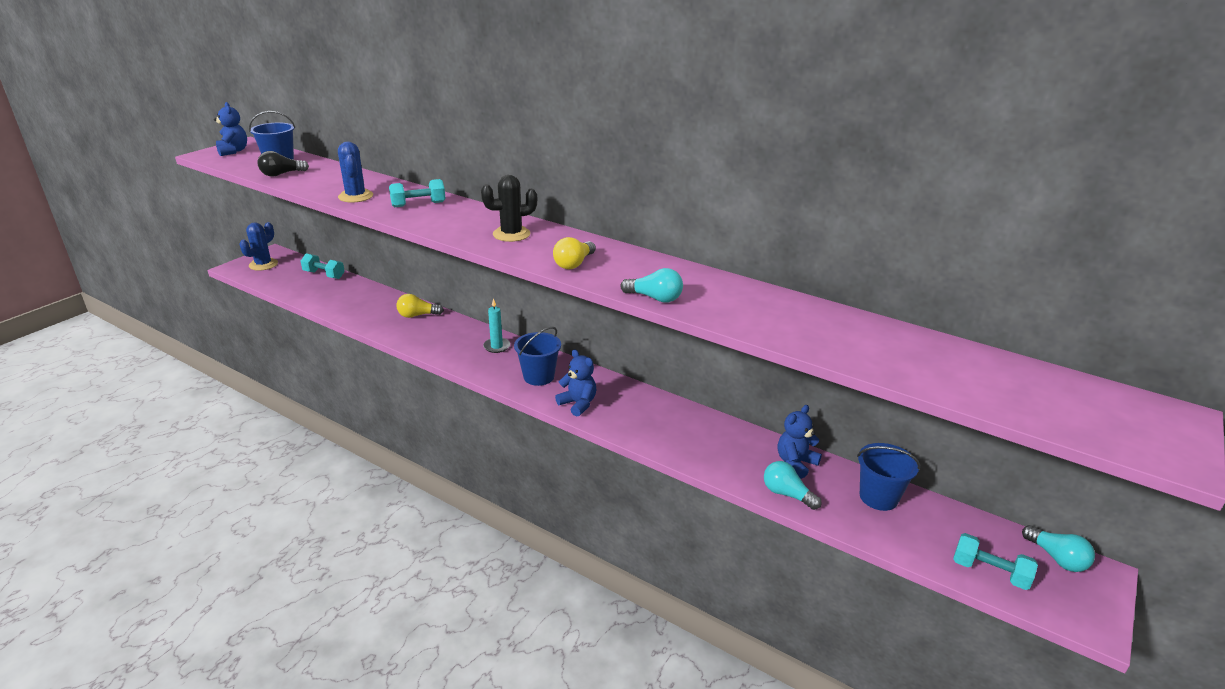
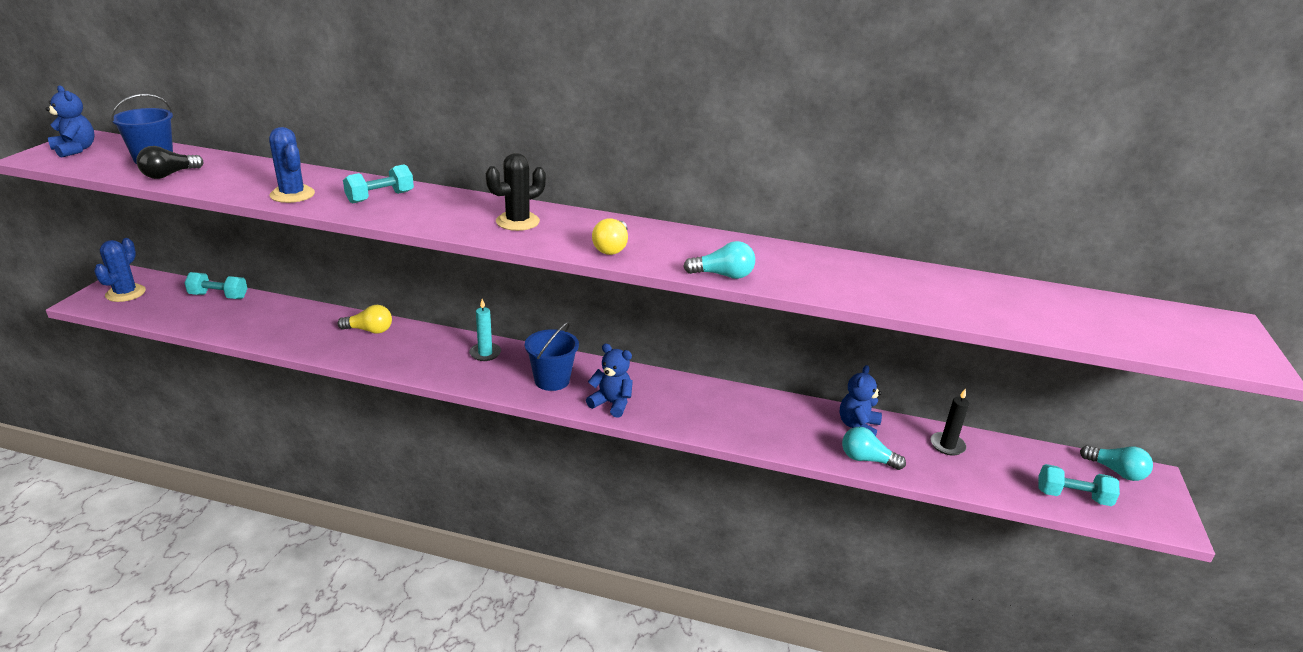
camera: 20 degrees left, 0 degrees up
yellow light bulb [396,294,444,318] -> yellow light bulb turned 150 degrees counterclockwise [337,305,392,334]
blue bucket [857,443,920,511] -> black candle [931,388,969,456]

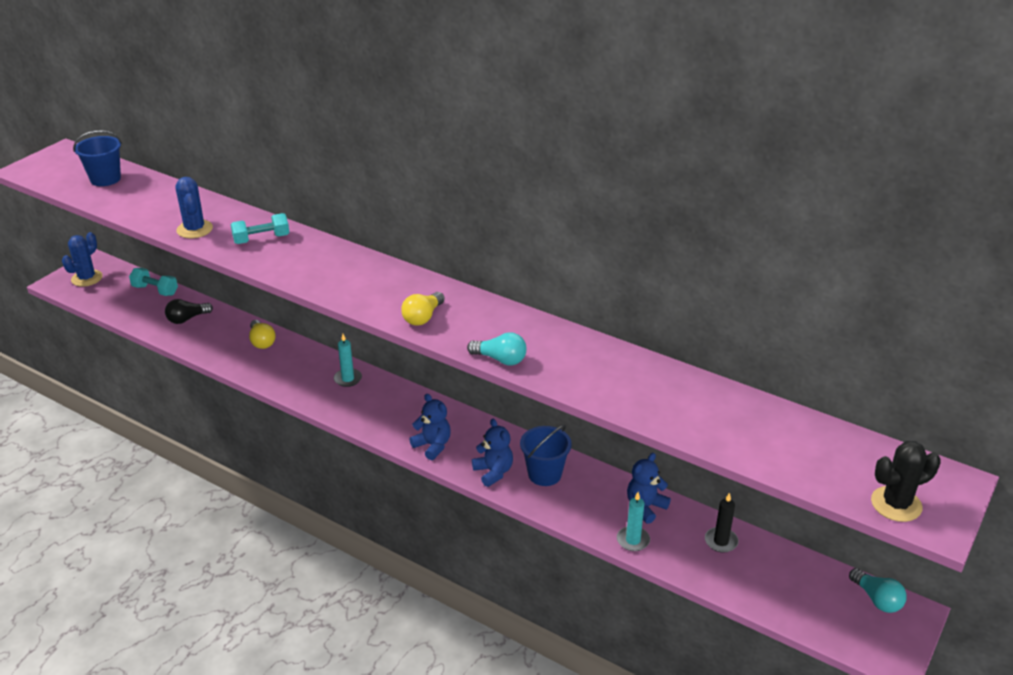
camera: 20 degrees right, 5 degrees up
blue teddy bear [46,85,95,158] -> blue teddy bear moved to [472,419,513,487]
black light bulb [136,146,203,179] -> black light bulb moved to [165,299,213,324]
yellow light bulb [337,305,392,334] -> yellow light bulb turned 45 degrees clockwise [249,320,276,349]
black cactus [486,153,546,231] -> black cactus moved to [871,441,941,522]
blue bucket [525,321,579,391] -> blue bucket moved to [520,425,572,486]
turquoise light bulb [842,427,906,470] -> turquoise candle [617,492,650,551]
turquoise dumbbell [1039,464,1120,506] -> none

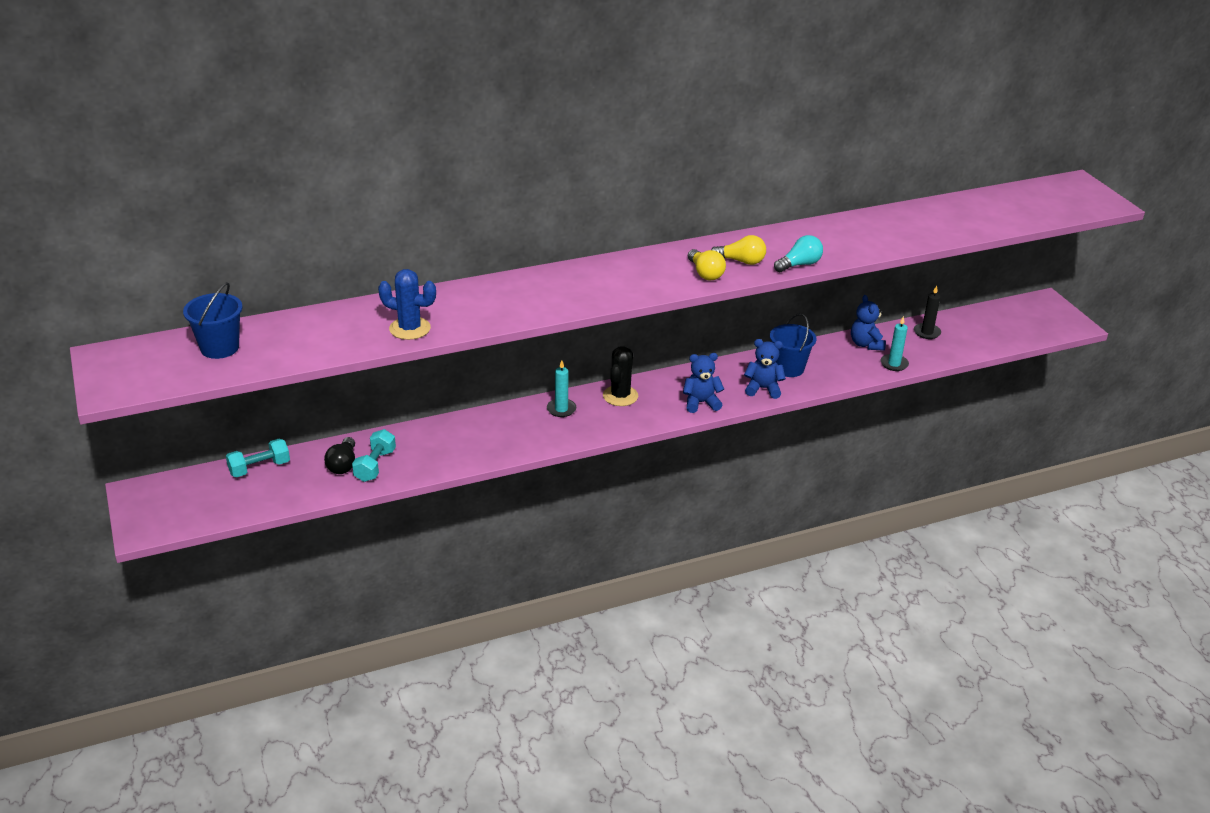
camera: 55 degrees left, 0 degrees up
blue cactus [62,232,103,287] -> none
turquoise dumbbell [231,213,290,244] -> turquoise dumbbell moved to [352,429,396,482]
yellow light bulb [249,320,276,349] -> yellow light bulb moved to [711,235,766,265]
turquoise light bulb [849,568,907,613] -> none
black cactus [871,441,941,522] -> black cactus moved to [603,346,638,406]

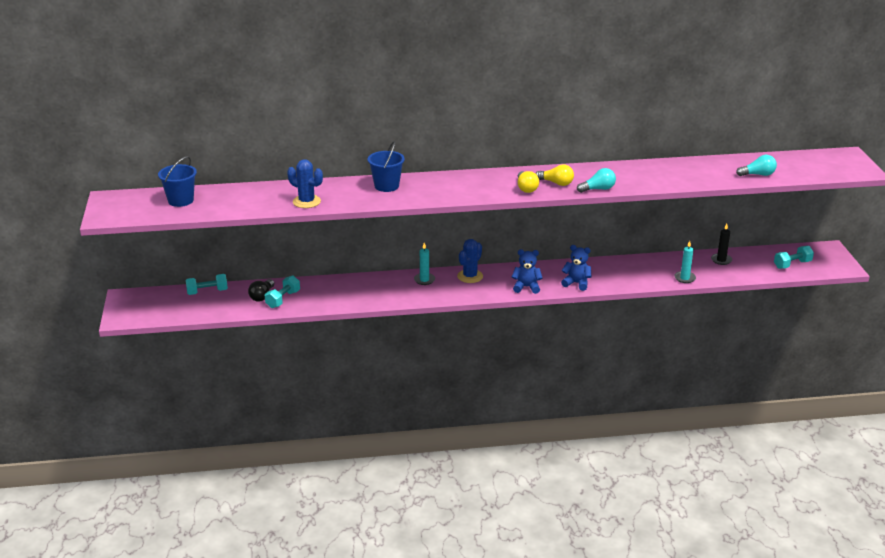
camera: 15 degrees right, 5 degrees down
black cactus [603,346,638,406] -> blue cactus [457,239,483,283]
blue bucket [770,313,816,377] -> blue bucket moved to [368,141,405,192]
blue teddy bear [851,295,886,351] -> none
none -> turquoise light bulb [736,155,777,176]
none -> turquoise dumbbell [774,246,814,269]

